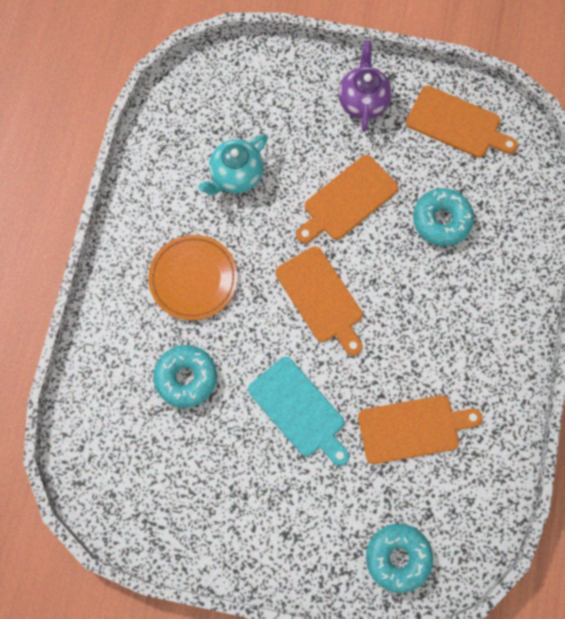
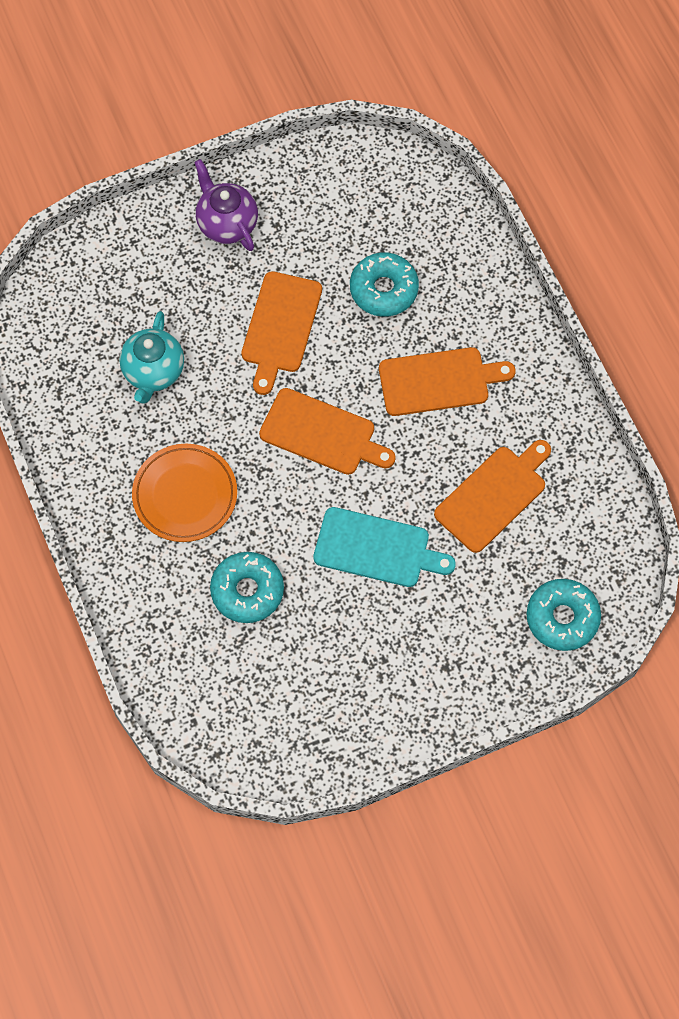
camera: 35 degrees left, 5 degrees down
orange cutting board [406,86,518,158] -> orange cutting board moved to [379,347,516,416]

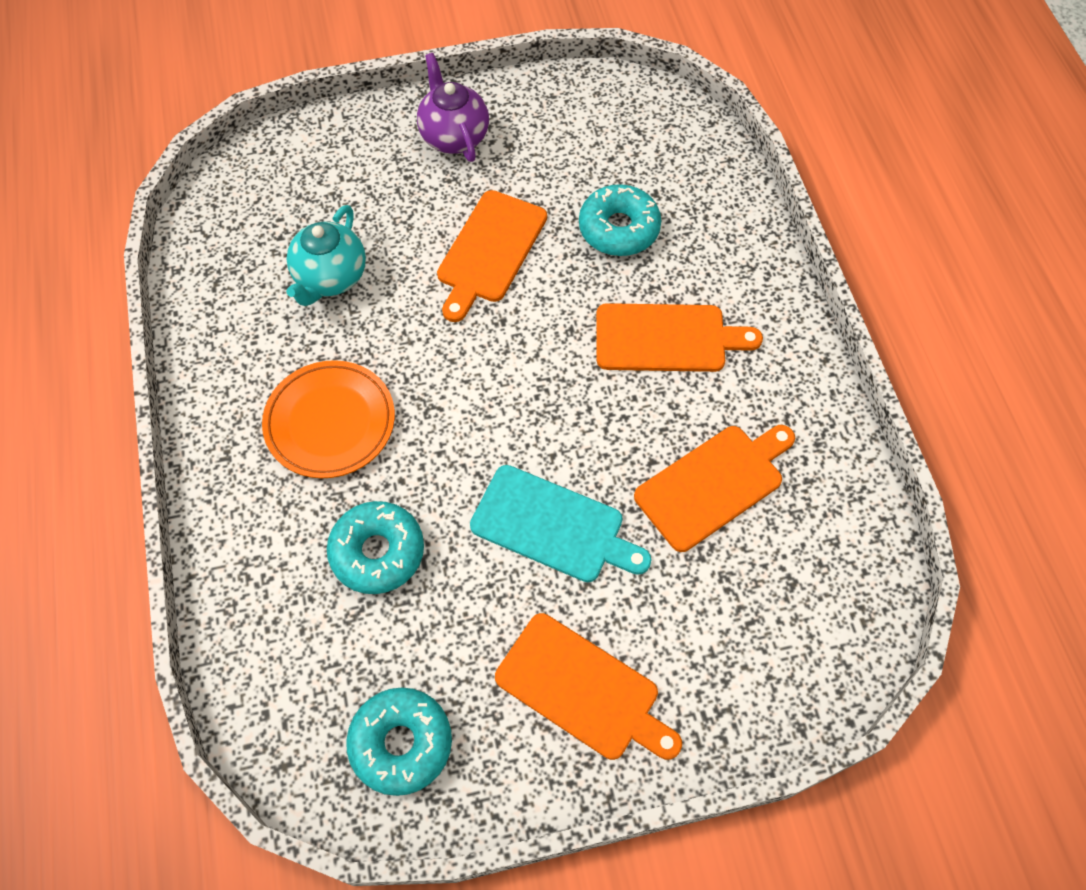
camera: 10 degrees right, 5 degrees down
orange cutting board [259,388,396,475] -> orange cutting board moved to [495,613,682,760]
turquoise donut [527,579,601,651] -> turquoise donut moved to [346,687,452,796]

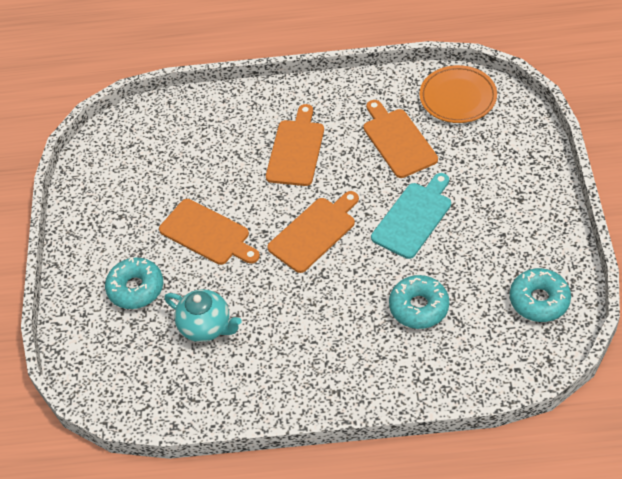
camera: 75 degrees left, 10 degrees down
orange plate [262,360,395,478] -> orange plate moved to [420,65,497,123]
purple teapot [417,53,489,162] -> none
orange cutting board [495,613,682,760] -> orange cutting board moved to [267,191,359,273]
turquoise donut [579,184,661,256] -> turquoise donut moved to [105,257,163,309]

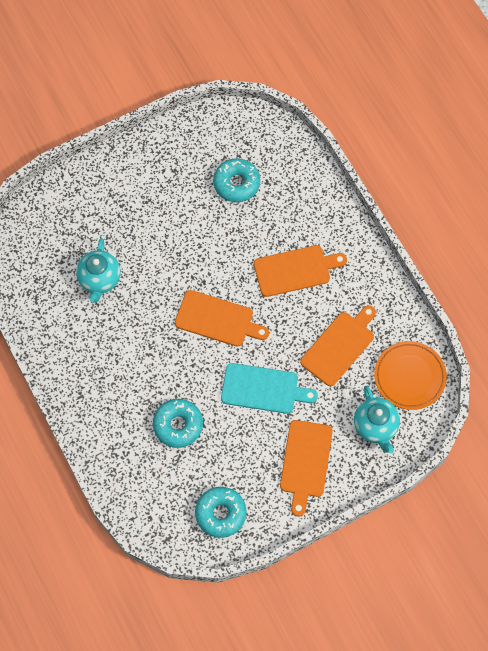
camera: 60 degrees right, 15 degrees up
turquoise donut [105,257,163,309] -> turquoise donut moved to [213,158,260,202]
orange cutting board [159,199,260,265] -> orange cutting board moved to [280,420,333,516]
none -> turquoise teapot [354,386,400,453]

